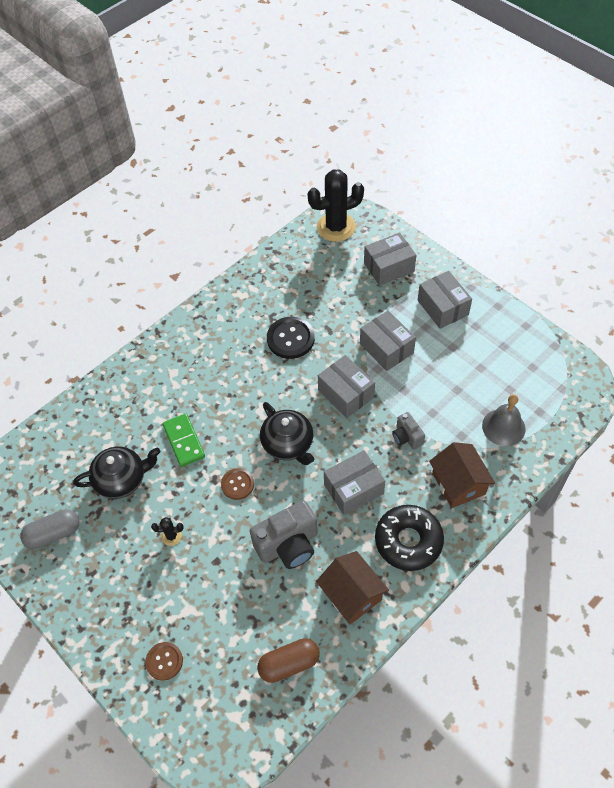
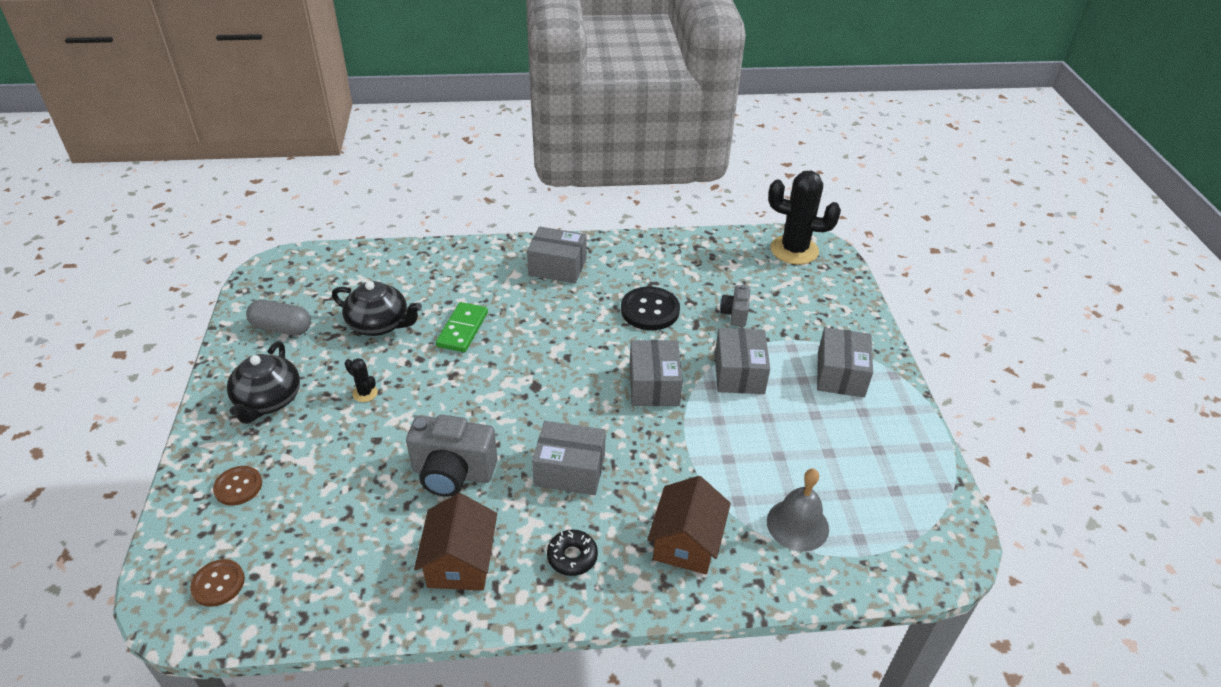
camera: 35 degrees right, 15 degrees down
brown button [221,468,254,500] -> brown button moved to [190,559,245,607]
brown capsule [257,638,320,683] -> none
black teapot [260,402,314,465] -> black teapot moved to [227,341,300,424]
grey box [364,232,416,286] -> grey box moved to [527,227,586,283]
black donut [375,505,444,571] -> black donut [547,529,598,576], size x0.53
grey camera [392,412,425,450] -> grey camera moved to [720,285,750,327]

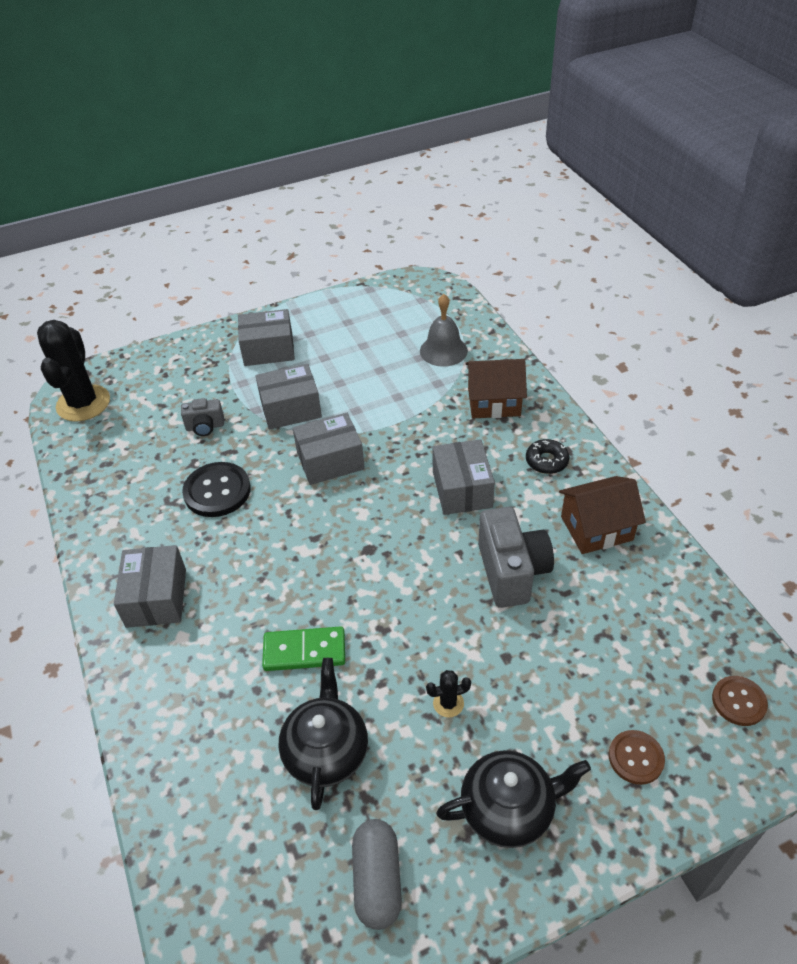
camera: 105 degrees left, 5 degrees up
black cactus [345,358,378,402] -> black cactus turned 60 degrees clockwise [426,670,471,718]

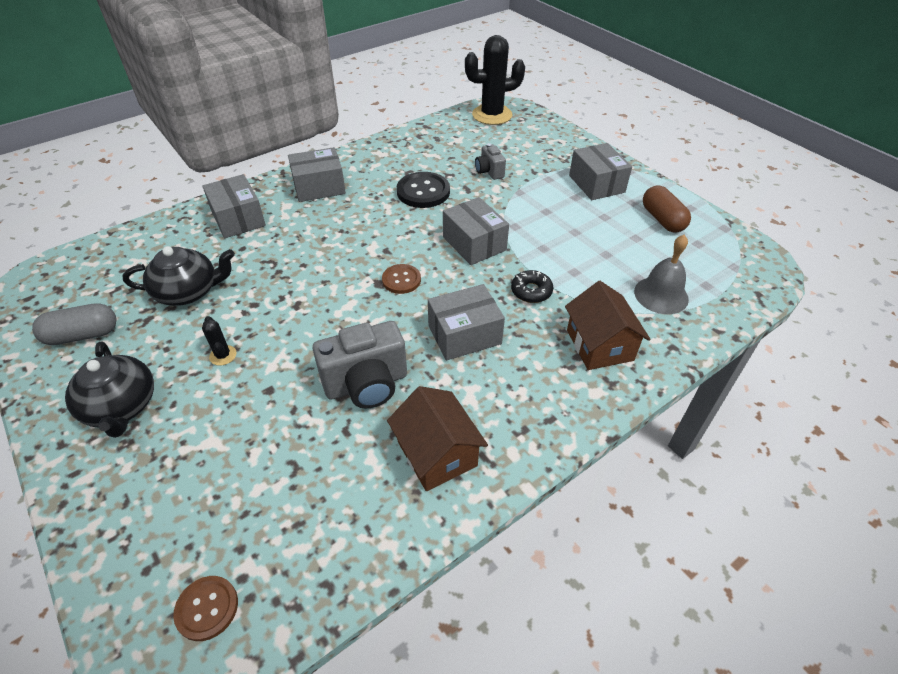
camera: 75 degrees right, 0 degrees up
grey box [255,364,322,430] -> grey box moved to [202,174,266,238]
green domino [262,626,345,671] -> none
black donut [526,439,570,474] -> black donut moved to [511,270,553,303]
brown button [609,730,665,785] -> brown button moved to [382,264,421,294]
none -> brown capsule [643,186,691,233]

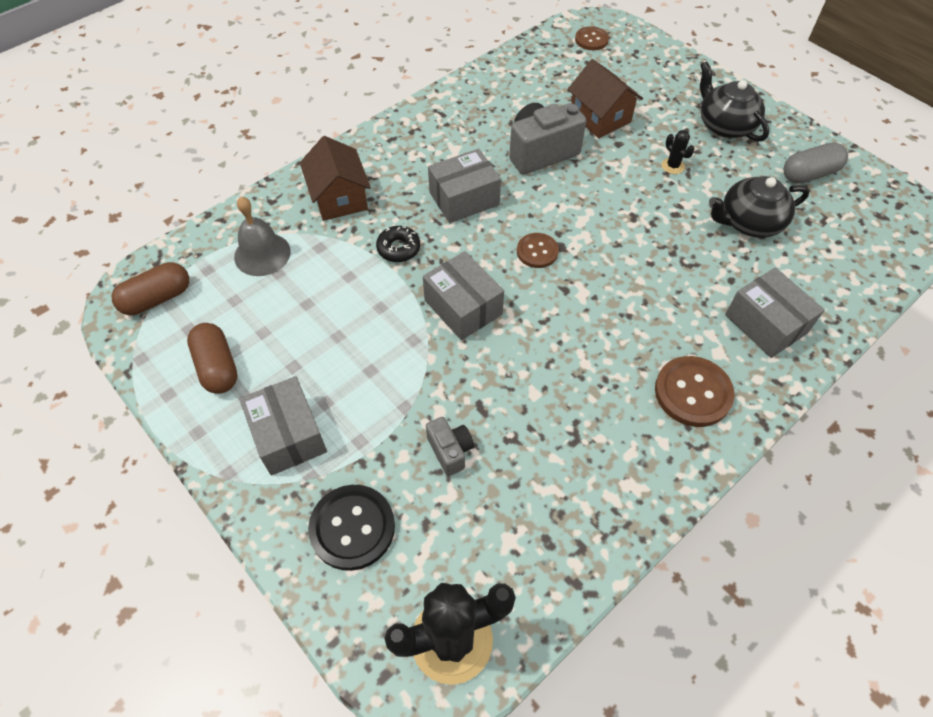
camera: 175 degrees right, 10 degrees up
grey box [288,147,346,202] -> brown button [655,356,734,427]
brown house [387,386,488,491] -> brown house moved to [567,59,643,138]
black button [397,172,450,208] -> black button moved to [308,485,395,571]
none -> brown capsule [112,262,189,315]

